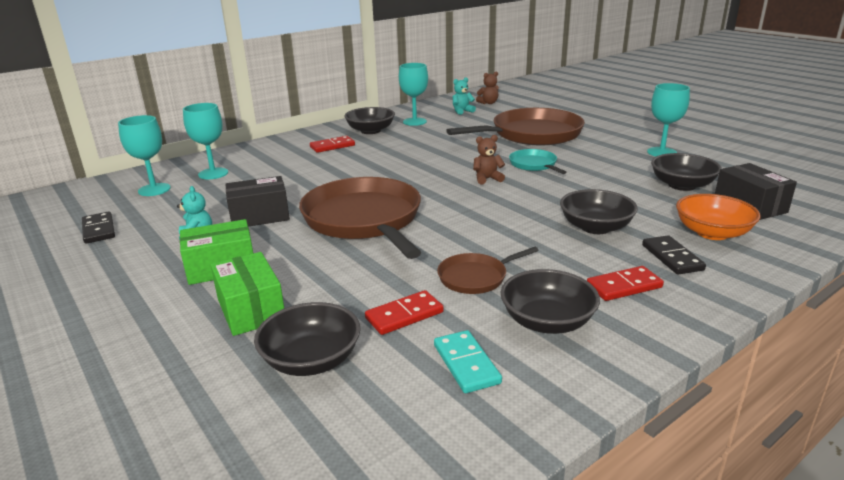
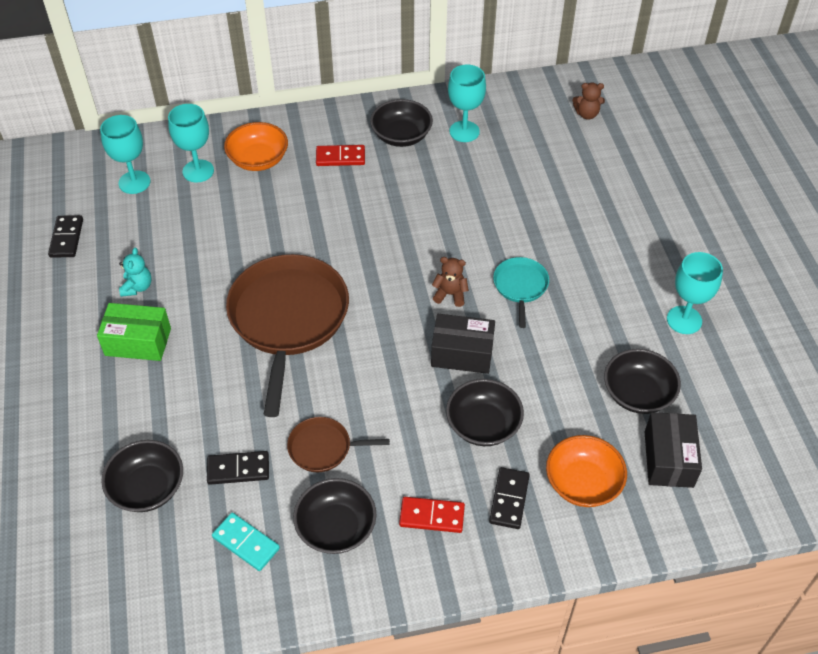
camera: 25 degrees right, 25 degrees up
green box [211,252,284,336] -> none
black box [226,176,290,227] -> black box moved to [431,314,495,374]
red domino [365,290,444,335] -> black domino [207,451,269,485]
turquoise domino [434,330,502,393] -> turquoise domino turned 60 degrees counterclockwise [212,512,280,571]
brown pan [446,108,585,145] -> none
turquoise teddy bear [453,77,476,115] -> none
none -> orange bowl [224,122,288,171]

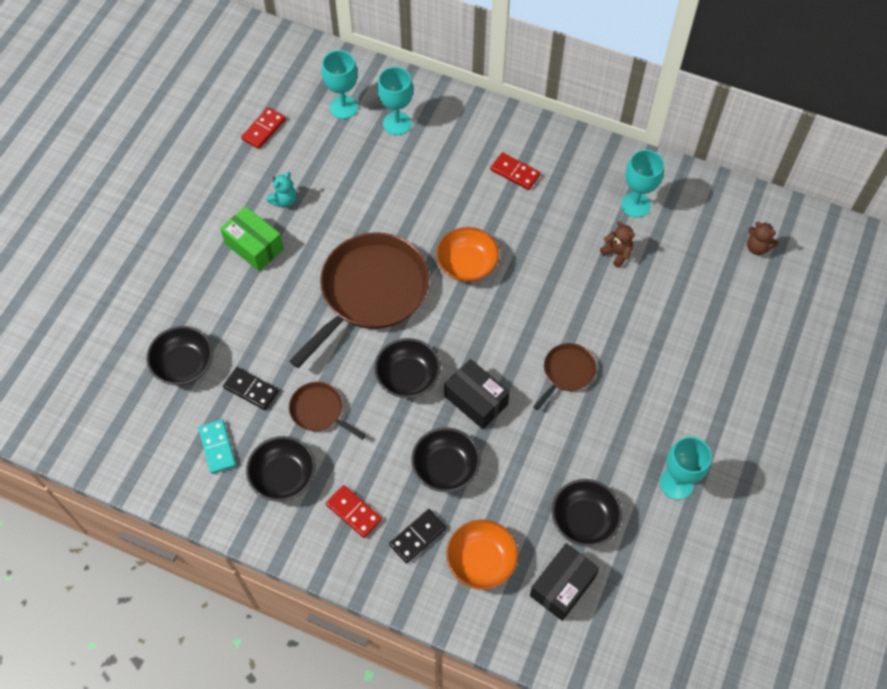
camera: 35 degrees right, 10 degrees up
black domino [48,215,83,258] -> red domino [241,107,286,149]
orange bowl [224,122,288,171] -> orange bowl moved to [436,227,499,282]
black bowl [370,99,433,147] -> black bowl moved to [374,338,441,398]
brown teddy bear [432,257,469,307] -> brown teddy bear moved to [600,221,635,268]
turquoise pan [493,257,549,328] -> brown pan [533,343,597,410]

